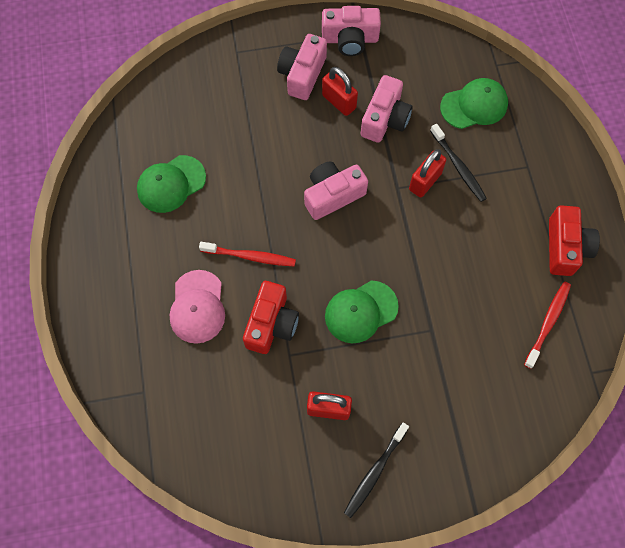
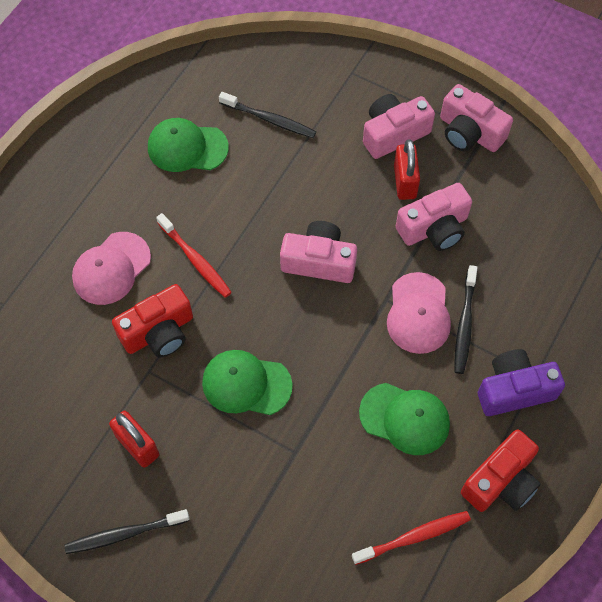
camera: 40 degrees right, 5 degrees down
red padlock [409,149,446,198] -> pink cap [387,272,451,354]
green cap [440,78,508,129] -> green cap moved to [359,383,450,455]
none -> black toothbrush [219,92,316,138]
none -> purple camera [478,349,565,416]

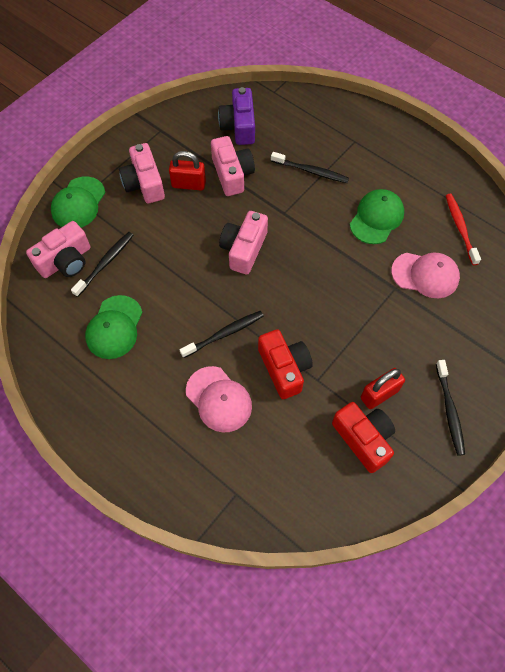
camera: 80 degrees left, 0 degrees up
red toothbrush [156,213,232,298] -> black toothbrush [180,311,263,358]
green cap [202,350,293,415] -> green cap moved to [51,176,105,228]
pink cap [387,272,451,354] -> pink cap moved to [391,253,460,298]
pink camera [440,84,513,152] -> pink camera moved to [26,221,90,278]
red camera [461,429,541,512] -> red camera moved to [332,402,395,473]
purple camera [478,349,565,416] -> purple camera moved to [218,87,255,145]

